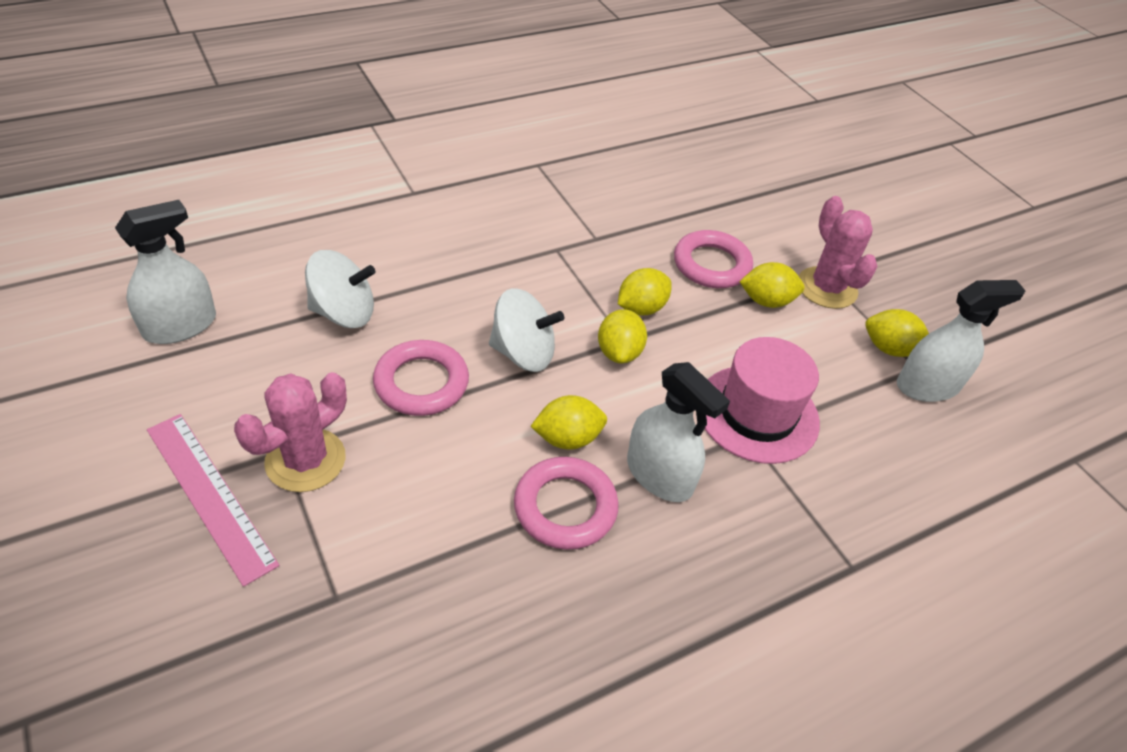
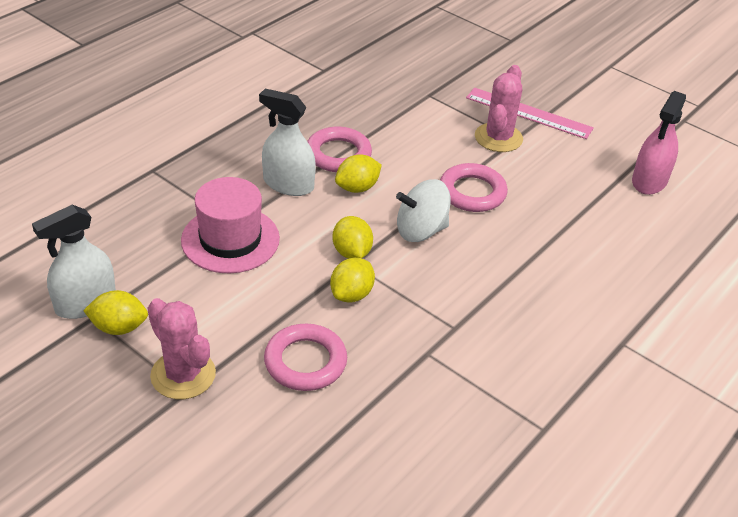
camera: 160 degrees right, 5 degrees down
white spray bottle [115,200,216,344] -> pink spray bottle [632,91,686,195]
white spinning top [305,250,376,328] -> none
yellow lemon [739,262,805,308] -> none

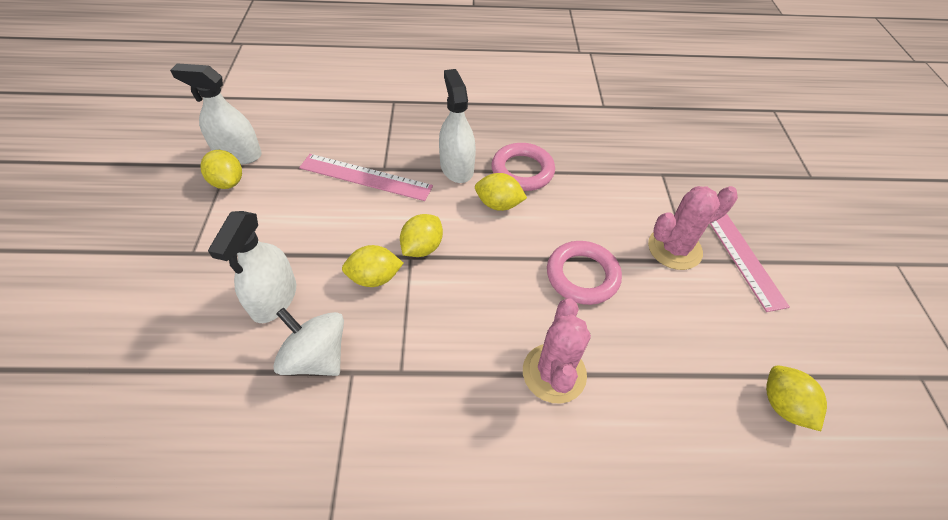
camera: 50 degrees right, 10 degrees up
pink cactus [147,298,216,399] -> pink cactus moved to [523,298,591,404]
pink hat [181,177,280,273] -> pink ruler [299,154,433,201]
pink ring [264,323,347,391] -> white spray bottle [208,211,296,323]
white spinning top [396,179,451,242] -> white spinning top moved to [273,308,344,376]
pink spray bottle [632,91,686,195] -> yellow lemon [766,365,827,431]

